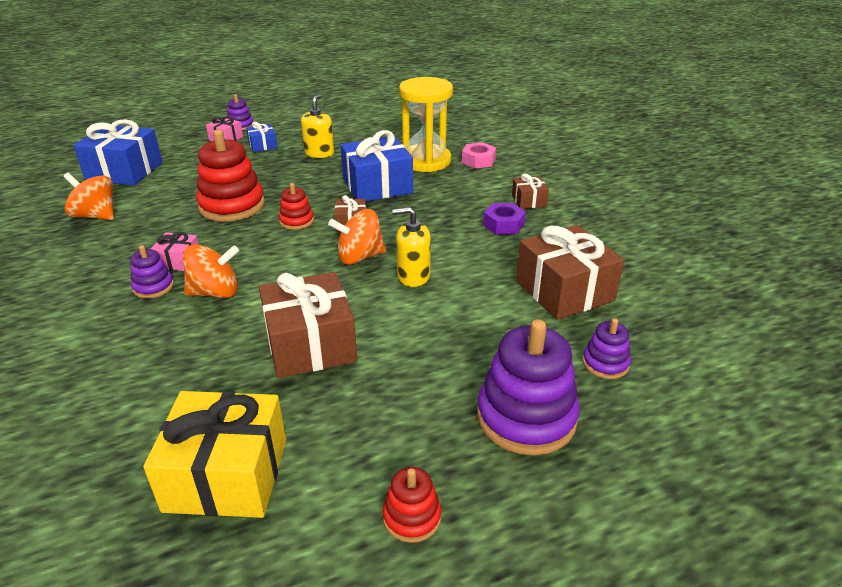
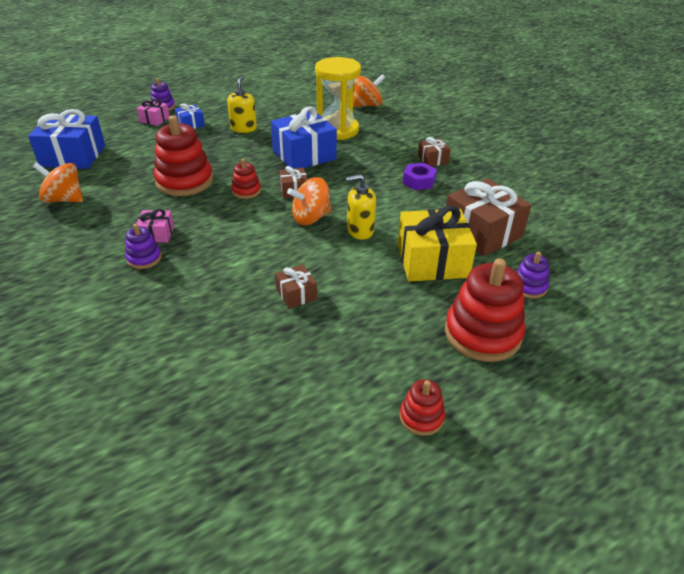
camera: 10 degrees left, 5 degrees up
yellow gift [143,391,286,518] -> yellow gift moved to [398,206,477,281]
orange spinning top [183,244,239,298] -> orange spinning top moved to [353,74,385,107]
brown gift [259,272,357,378] -> brown gift [275,265,317,309], size x0.49
pink nut [462,142,496,168] -> none
purple stacking toy [477,319,580,455] -> red stacking toy [445,258,525,362]

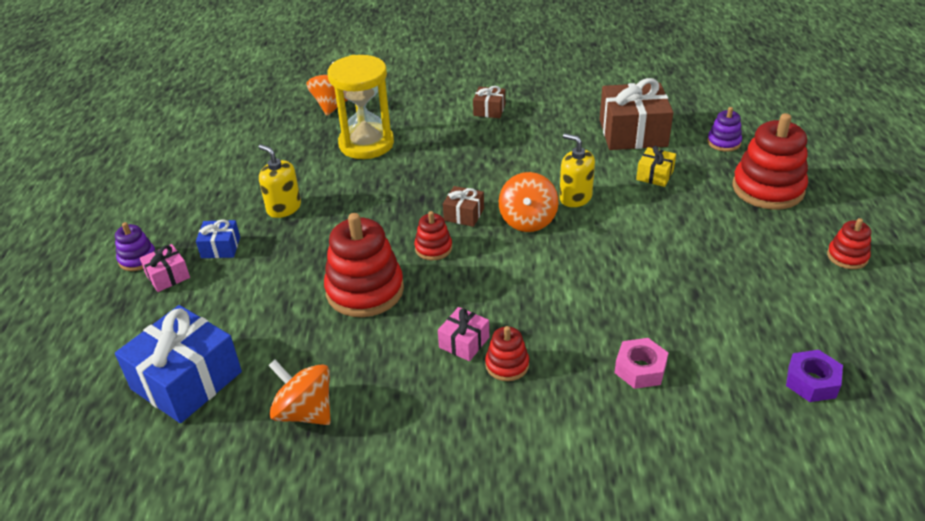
camera: 55 degrees left, 0 degrees up
orange spinning top [33,162,83,202] -> orange spinning top turned 75 degrees clockwise [268,360,331,425]
purple stacking toy [125,224,162,269] -> red stacking toy [485,326,529,381]
blue gift [271,106,337,169] -> none
brown gift [275,265,317,309] -> none
yellow soap dispenser [346,174,376,239] -> yellow soap dispenser turned 105 degrees clockwise [559,133,595,207]
yellow gift [398,206,477,281] -> yellow gift [636,146,676,187], size x0.49
purple nut [403,163,437,190] -> purple nut moved to [786,350,843,402]
none -> pink nut [614,338,668,389]

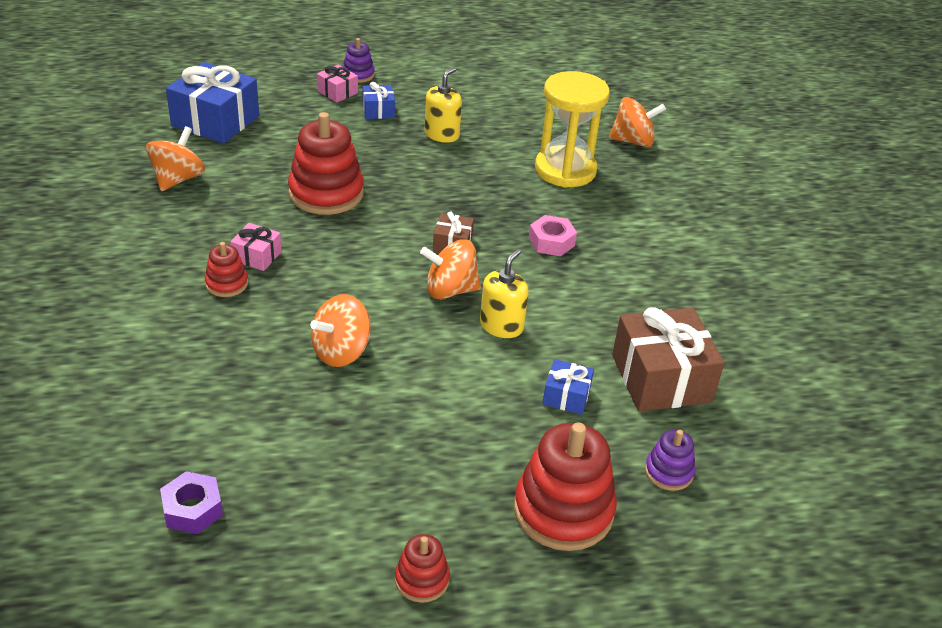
camera: 75 degrees right, 0 degrees up
red stacking toy [414,211,452,260] -> none
brown gift [473,86,505,118] -> none
pink nut [614,338,668,389] -> pink nut moved to [529,215,577,256]
yellow gift [636,146,676,187] -> blue gift [542,359,594,415]
none -> orange spinning top [310,294,371,367]

